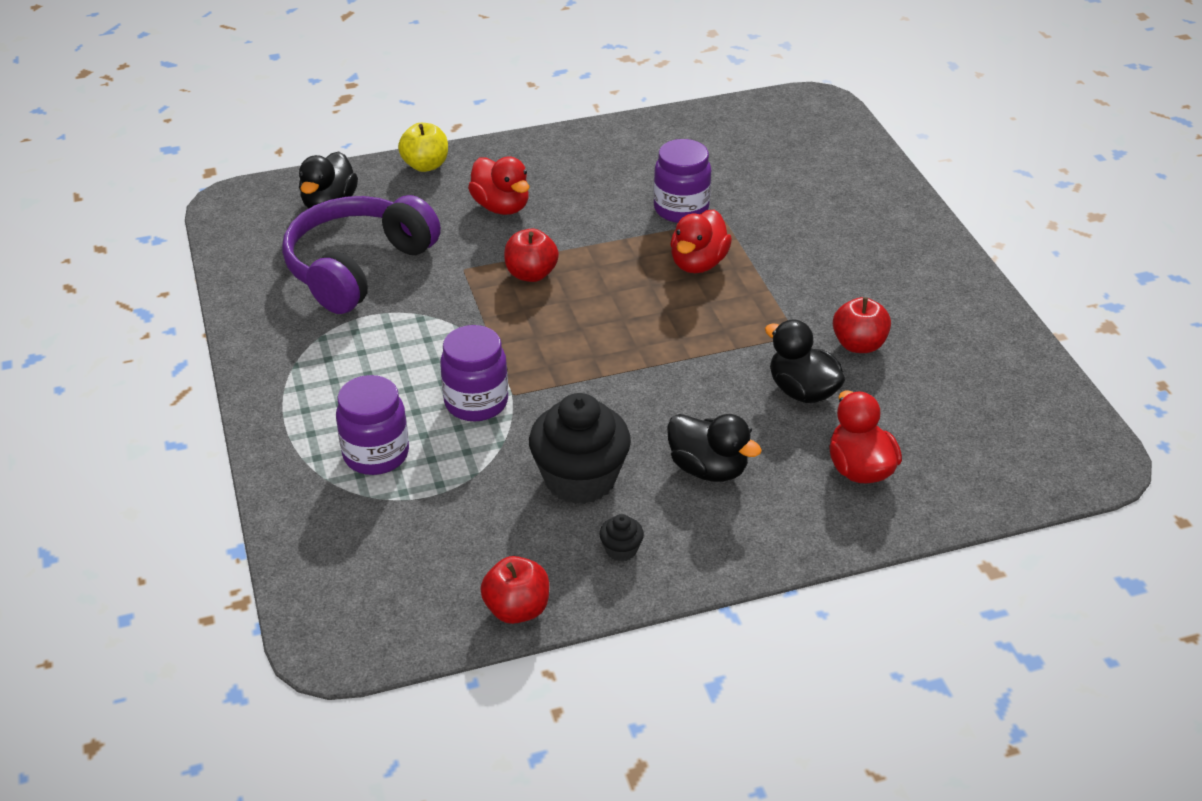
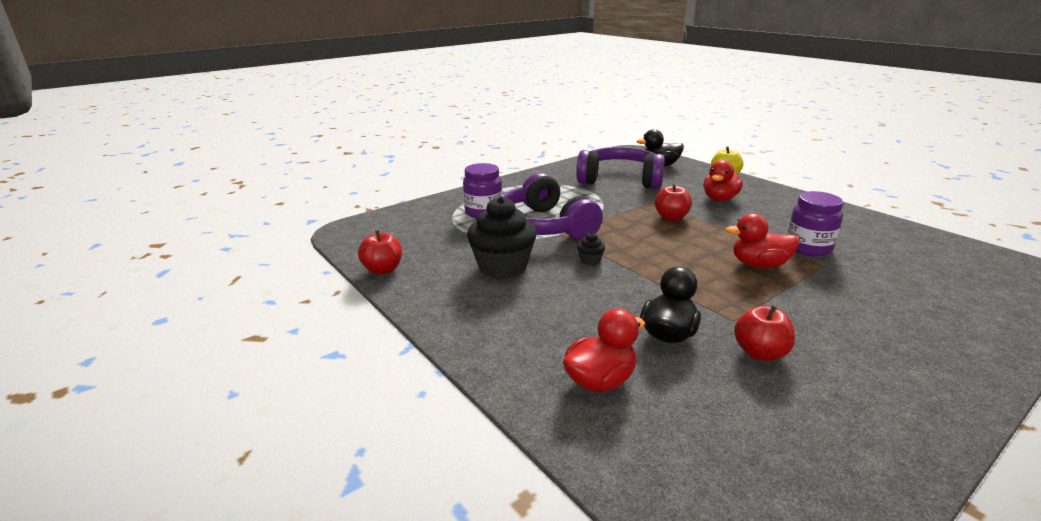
camera: 70 degrees right, 15 degrees down
purple jar [440,325,508,421] -> purple headphones [500,173,603,240]
black cupcake [599,514,644,562] -> black cupcake moved to [577,232,605,265]
black duck [667,414,762,482] -> none

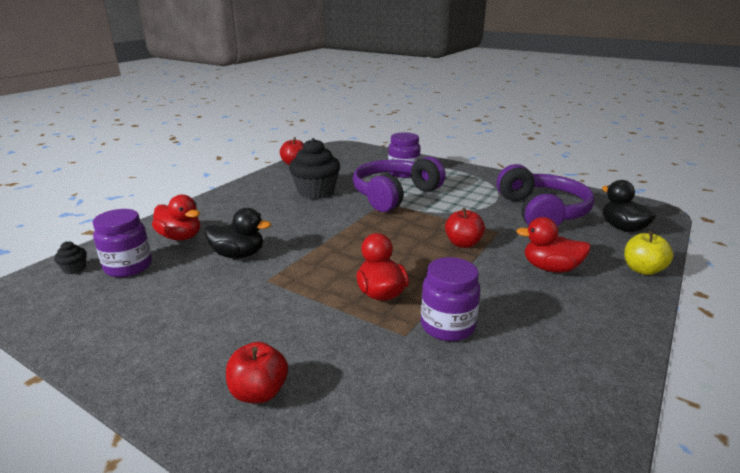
camera: 70 degrees right, 0 degrees up
black cupcake [577,232,605,265] -> black cupcake moved to [54,241,87,275]
red apple [734,305,795,361] -> red apple moved to [226,342,288,403]
none -> purple jar [92,209,152,277]

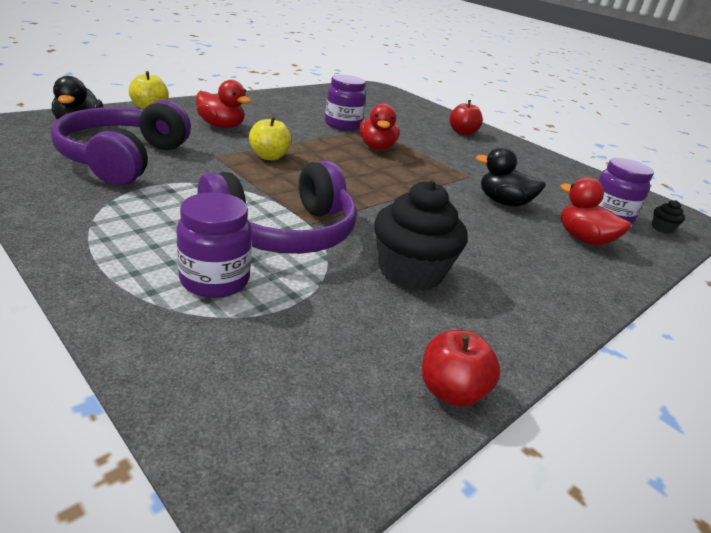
camera: 170 degrees left, 5 degrees up
red apple [445,208,485,248] -> yellow apple [249,117,291,160]

